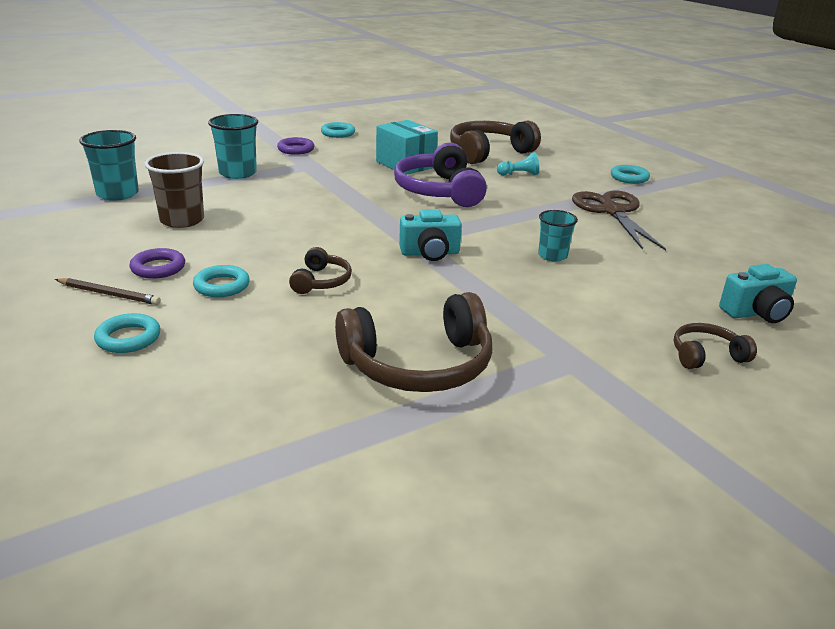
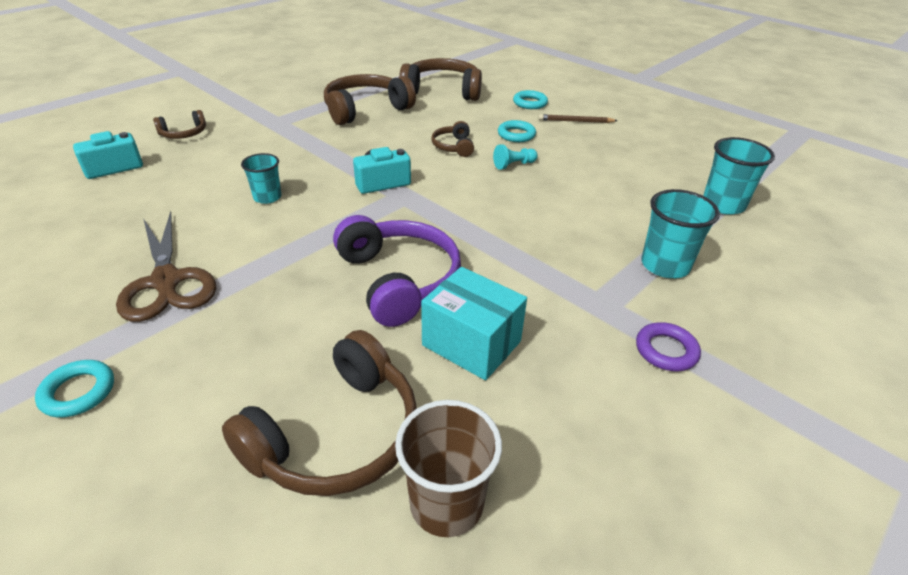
camera: 165 degrees right, 10 degrees up
purple ring [130,248,185,279] -> none
brown cup [144,152,204,228] -> brown cup moved to [395,400,502,537]
turquoise ring [321,122,355,138] -> none
turquoise pawn [497,152,539,175] -> turquoise pawn moved to [493,144,538,170]
none -> brown headphones [399,58,482,101]

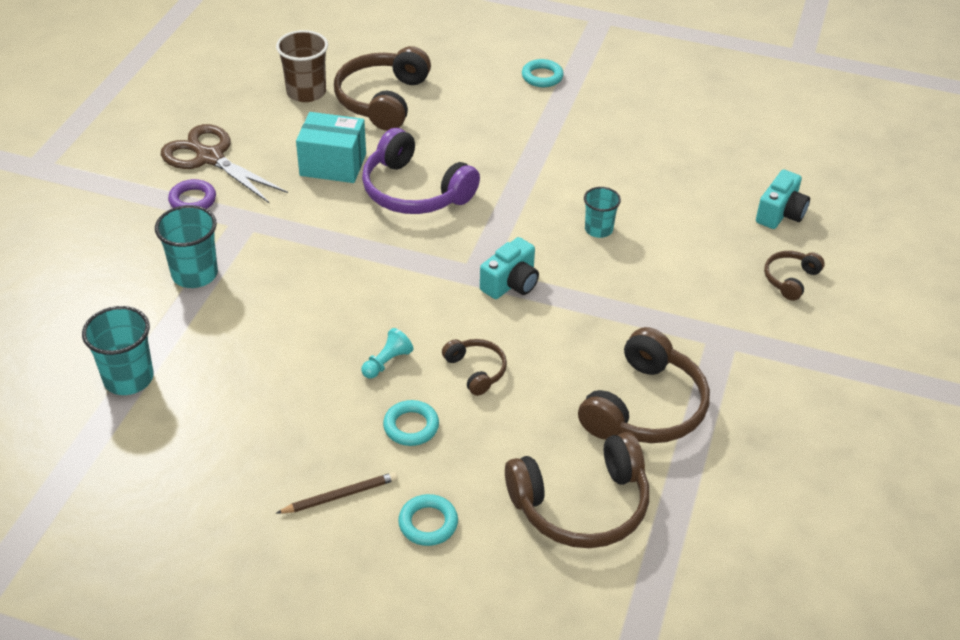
camera: 155 degrees right, 5 degrees up
brown scissors [116,211,216,322] -> brown scissors moved to [161,124,288,204]

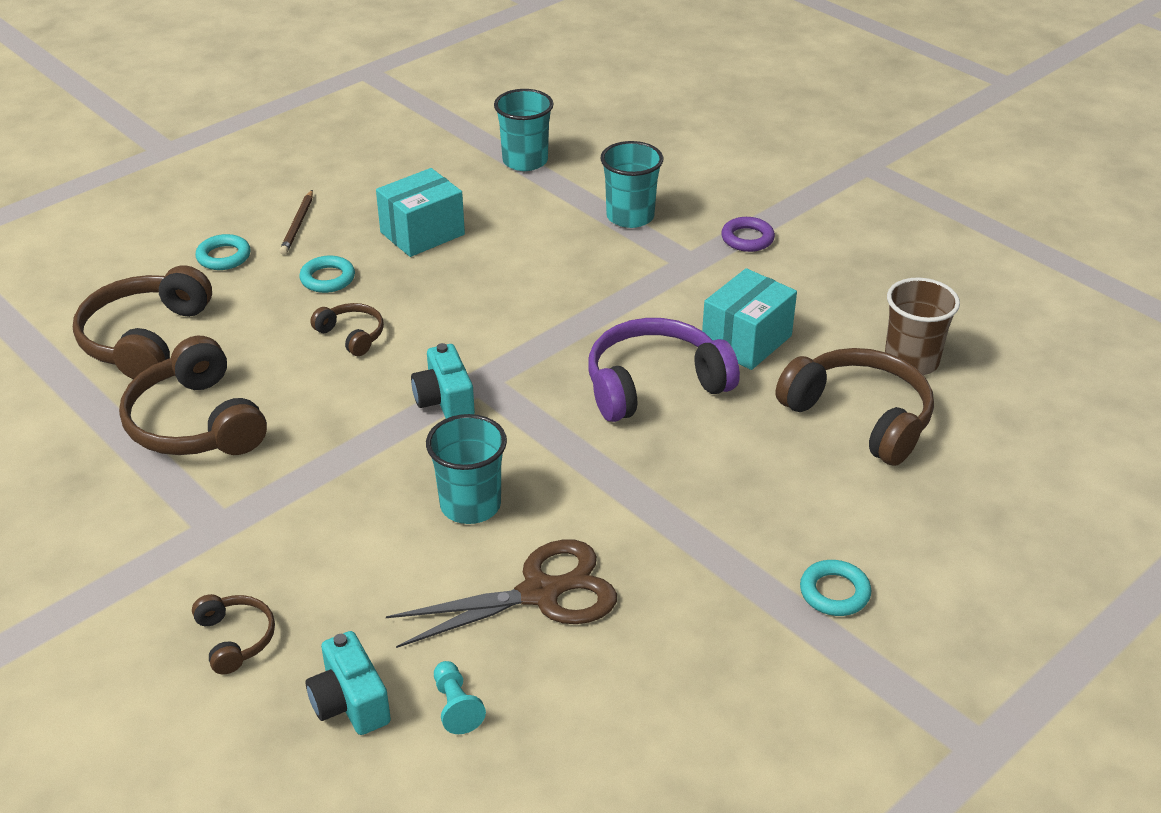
camera: 120 degrees right, 5 degrees down
brown scissors [161,124,288,204] -> brown scissors moved to [386,539,617,648]
turquoise pawn [361,328,413,379] -> turquoise pawn moved to [434,661,486,734]
brown headphones [442,339,507,396] -> brown headphones turned 135 degrees counterclockwise [310,303,384,356]
turquoise cup [584,187,621,238] -> turquoise cup [426,414,507,524], size x1.55
none -> turquoise box [376,168,465,257]

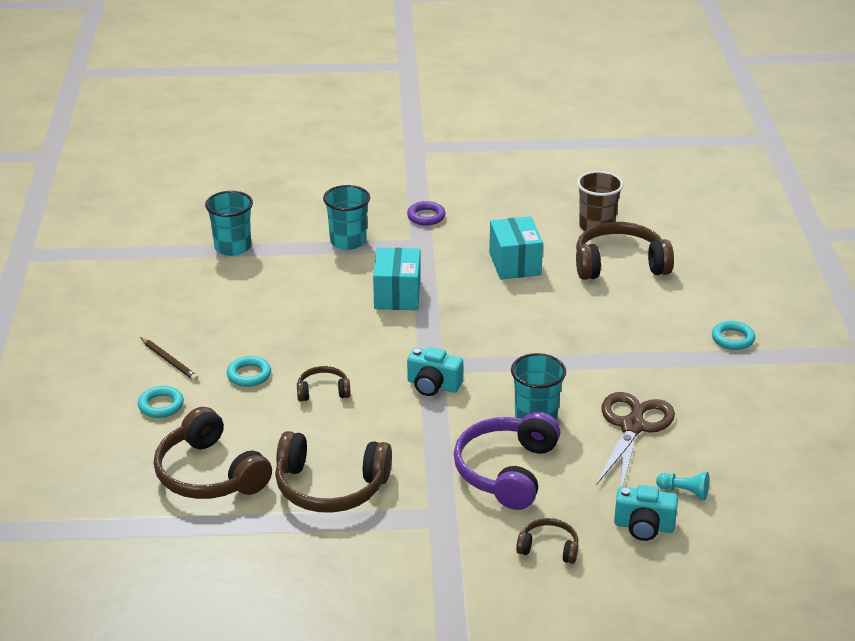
camera: 50 degrees left, 5 degrees down
turquoise box [376,168,465,257] -> turquoise box moved to [373,248,420,310]
purple headphones [588,318,740,422] -> purple headphones moved to [454,411,560,510]

